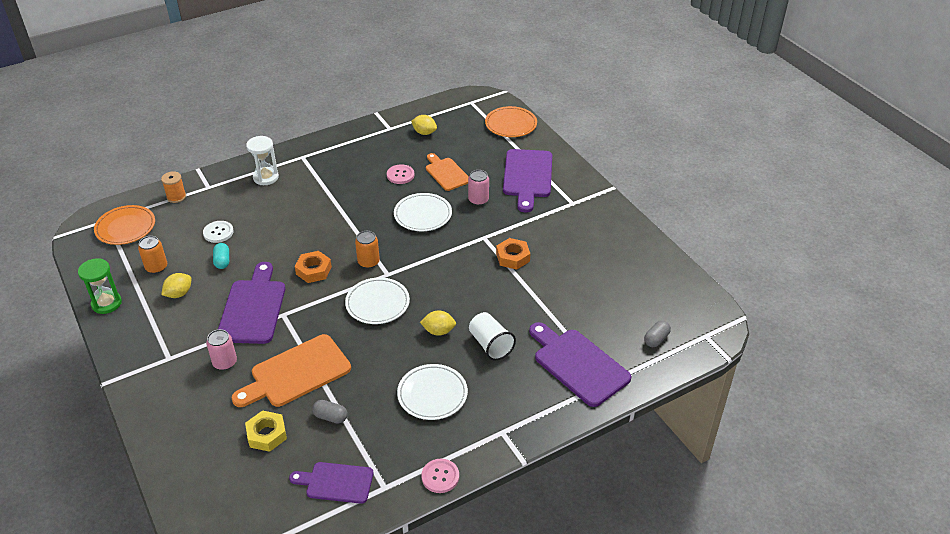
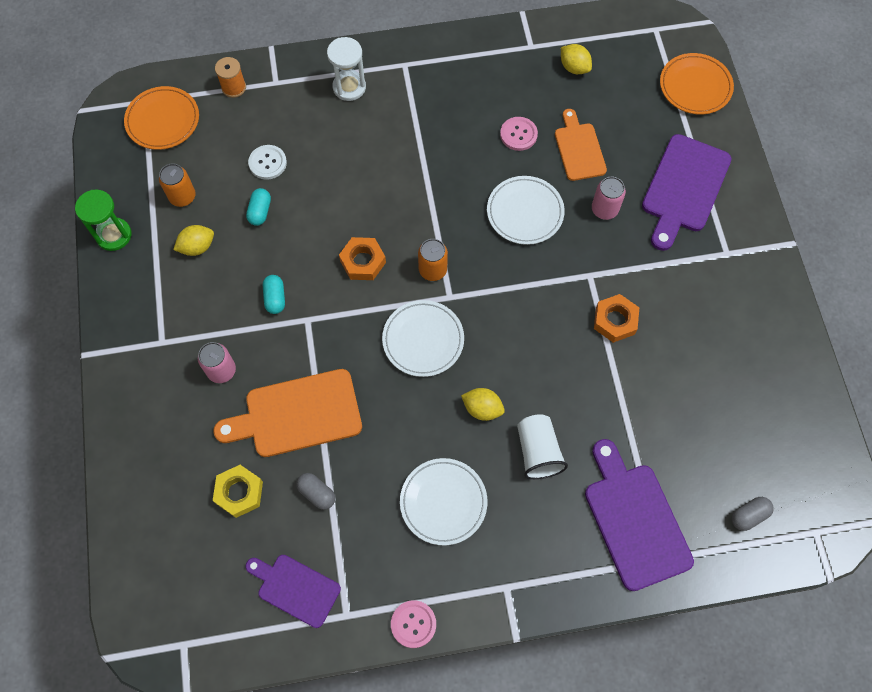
camera: 20 degrees right, 25 degrees up
purple cutting board [218,262,285,344] -> turquoise capsule [263,275,285,314]

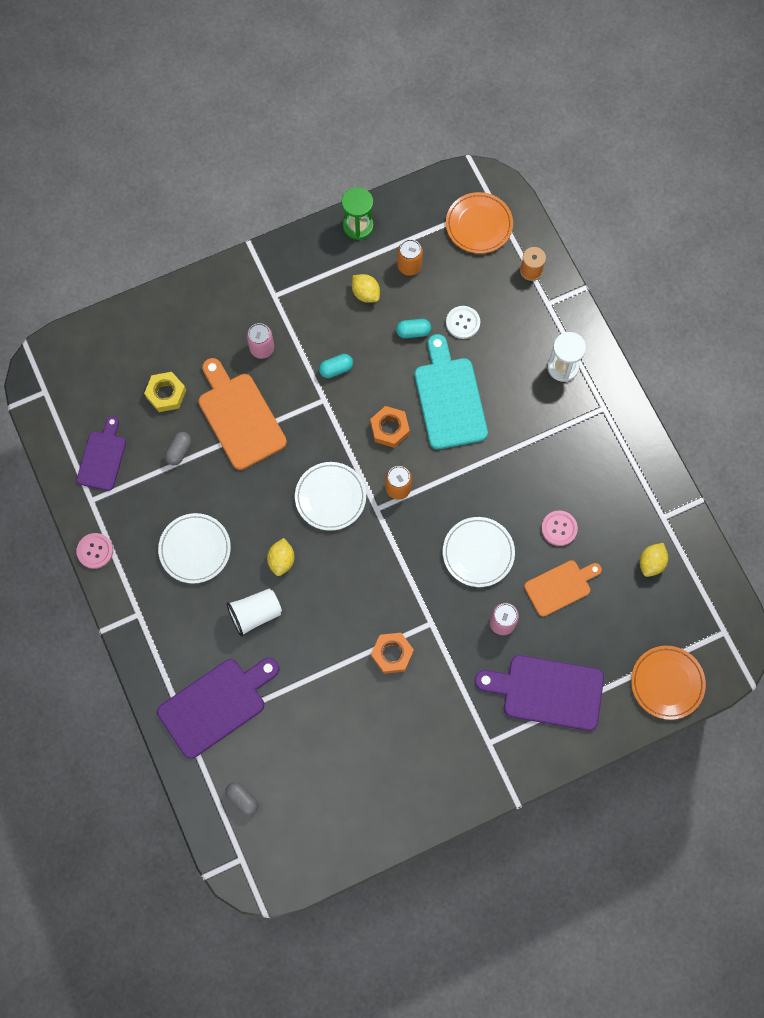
camera: 75 degrees right, 5 degrees up
none -> turquoise cutting board [415,334,488,449]

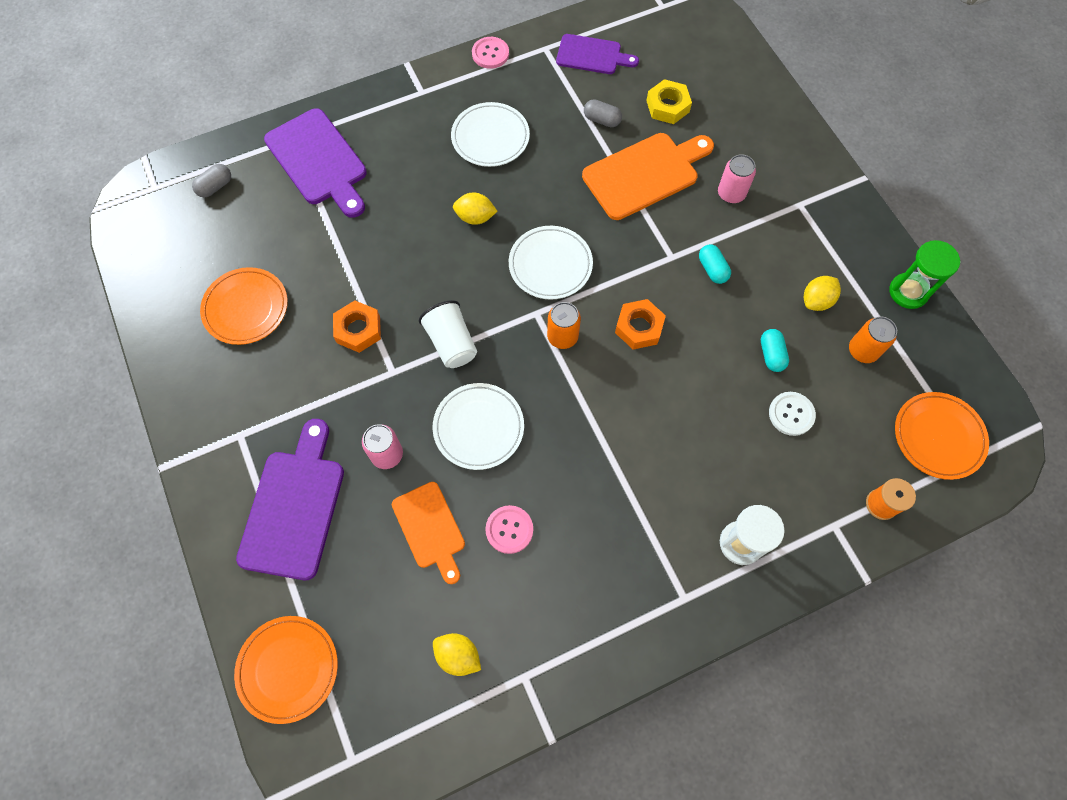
camera: 90 degrees right, 5 degrees down
white cup [226,589,282,637] -> white cup moved to [419,300,477,368]
turquoise cutting board [415,334,488,449] -> none
none -> orange plate [200,267,288,345]

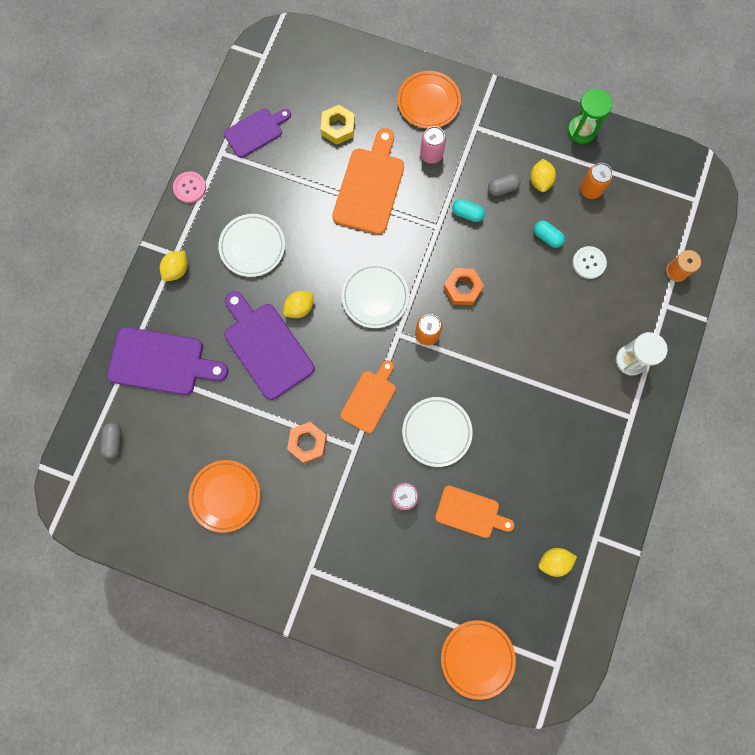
camera: 45 degrees left, 10 degrees up
purple cutting board [236,419,344,580] -> purple cutting board moved to [225,291,315,400]
white cup [419,300,477,368] -> orange cutting board [340,360,396,433]
pink button [485,505,533,554] -> none
grey capsule [584,99,622,127] -> grey capsule moved to [488,174,521,196]
orange plate [895,392,989,480] -> orange plate moved to [397,71,461,129]
none -> yellow lemon [160,251,188,281]

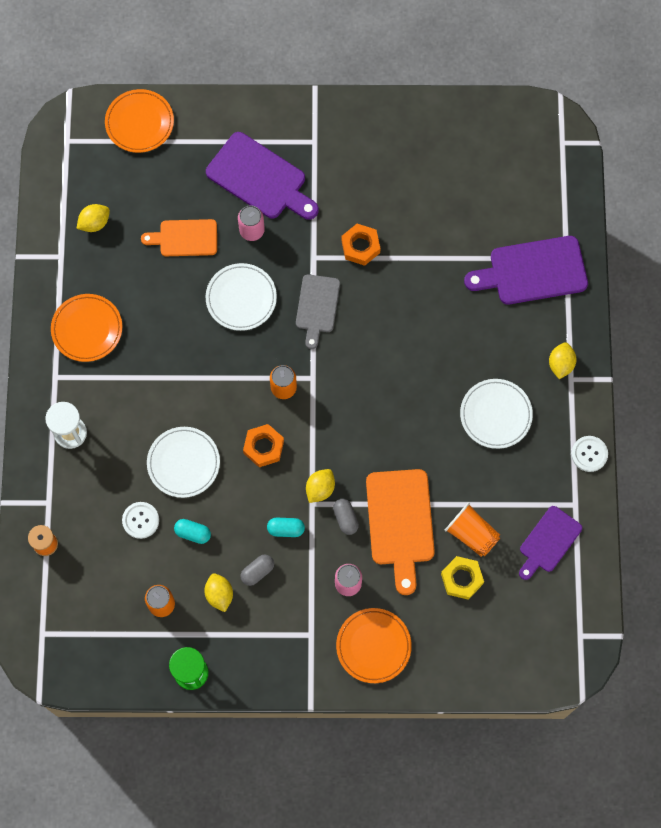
camera: 160 degrees right, 5 degrees down
grey capsule [100,422,121,458] -> grey capsule moved to [333,499,359,535]
pink button [173,171,206,203] -> white button [571,436,608,472]
orange plate [189,460,260,533] -> orange plate moved to [51,294,122,362]
purple cutting board [225,291,315,400] -> purple cutting board moved to [206,132,319,220]
yellow lemon [283,291,314,318] -> yellow lemon moved to [306,469,335,503]
orange cutting board [340,360,396,433] -> grey cutting board [296,274,340,349]
white plate [342,263,409,328] -> white plate moved to [147,427,220,498]
none -> orange cup [444,502,500,557]

